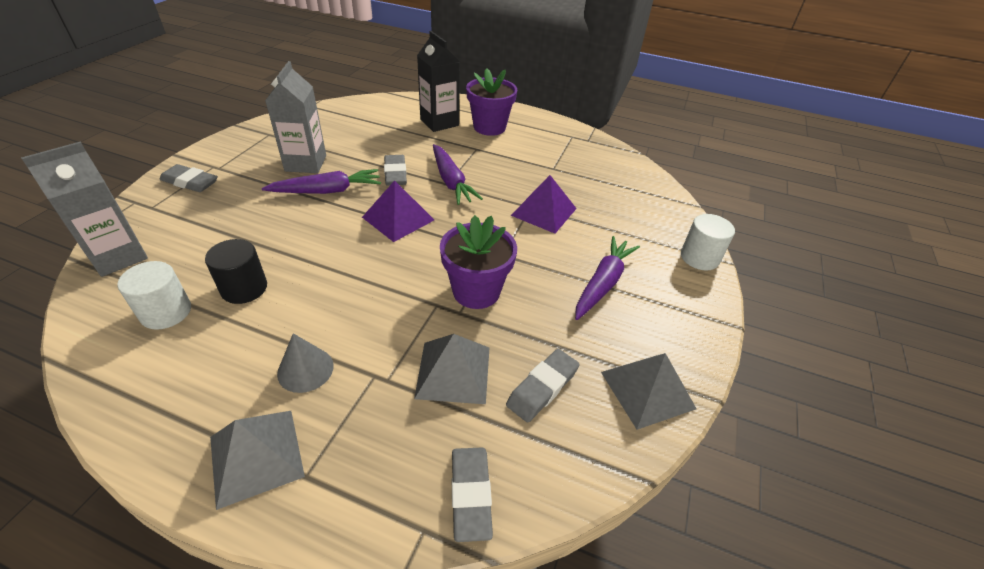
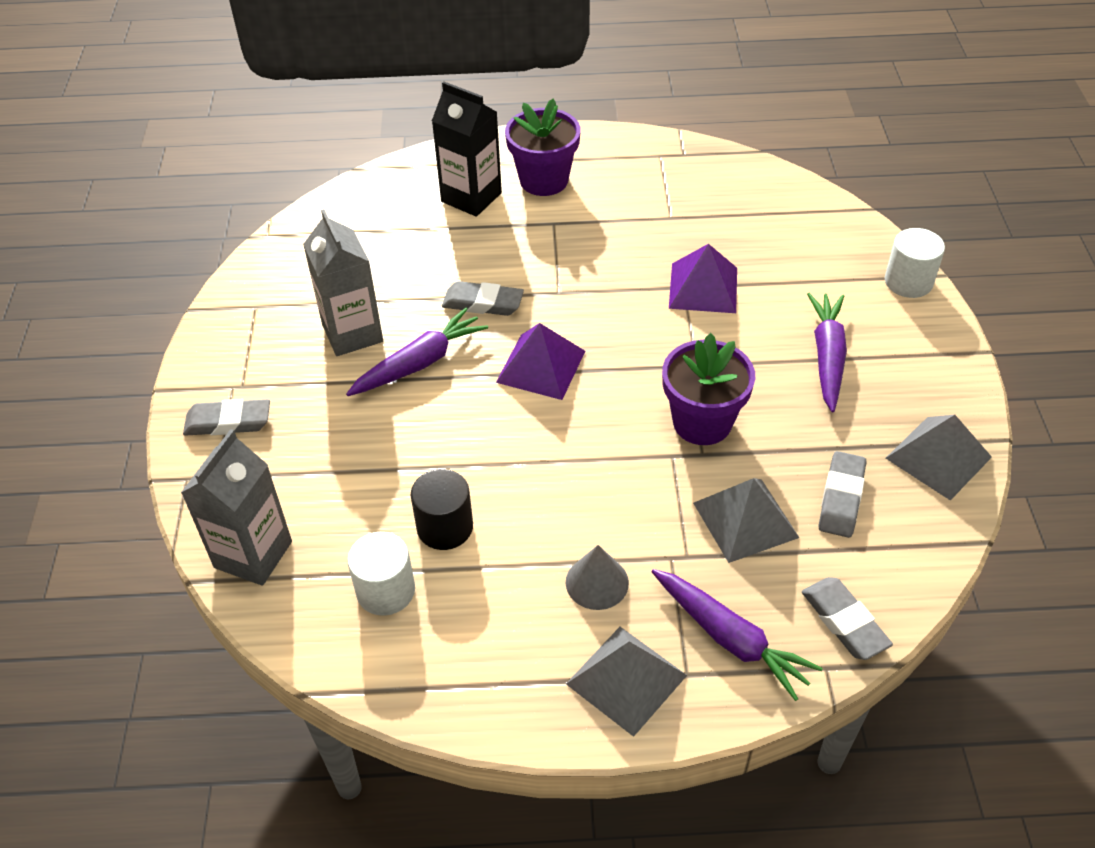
camera: 20 degrees left, 5 degrees up
grey eraser [384,155,407,186] -> grey eraser turned 45 degrees counterclockwise [442,281,524,316]
purple carrot [433,144,483,205] -> purple carrot moved to [652,569,823,701]

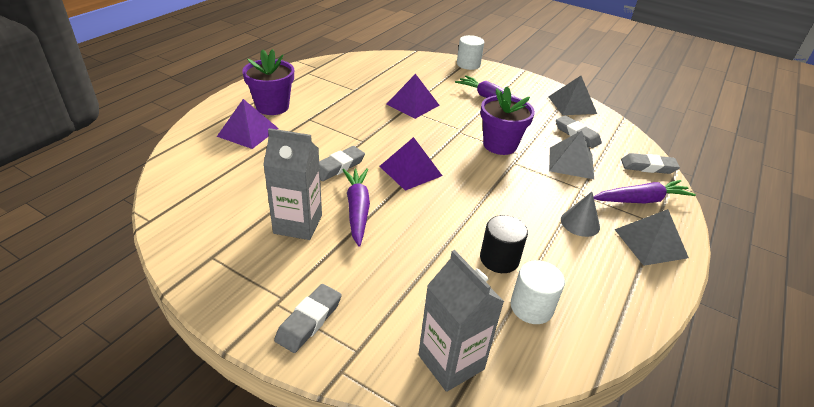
camera: 60 degrees left, 10 degrees down
black carton [432,82,502,217] -> purple pyramid [217,99,279,149]

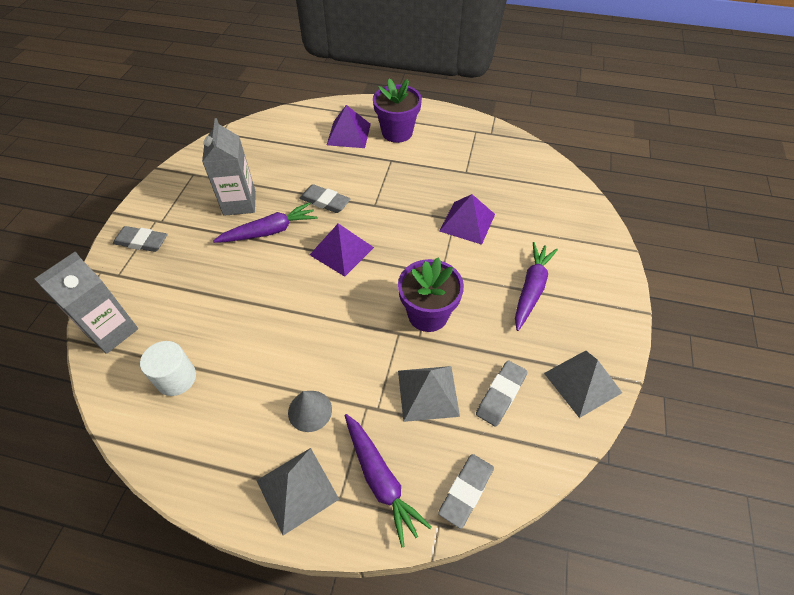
camera: 75 degrees right, 15 degrees up
white cylinder [457,35,484,70] -> none
black cylinder [480,215,528,273] -> none
grey eraser [621,153,680,174] -> grey eraser turned 45 degrees clockwise [438,454,494,529]

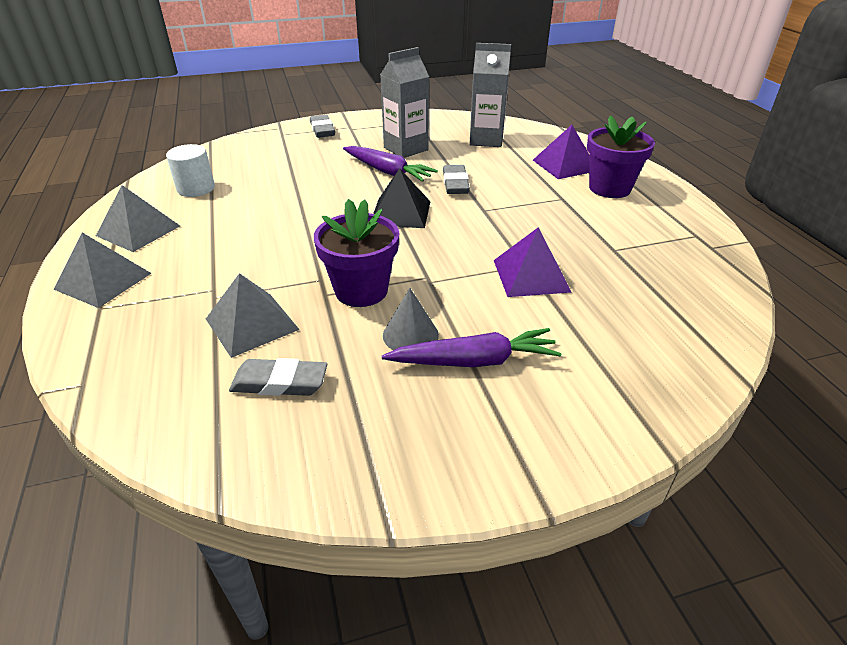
camera: 60 degrees right, 15 degrees down
grey carton [34,252,138,354] -> grey carton moved to [469,43,511,147]
grey cone [288,391,332,432] -> grey cone moved to [383,288,439,350]
purple pyramid [310,223,374,277] -> black pyramid [373,168,431,228]
purple carrot [345,414,432,548] -> none
grey eraser [438,454,494,529] -> none
grey pyramid [544,351,622,418] -> grey pyramid moved to [96,185,180,252]

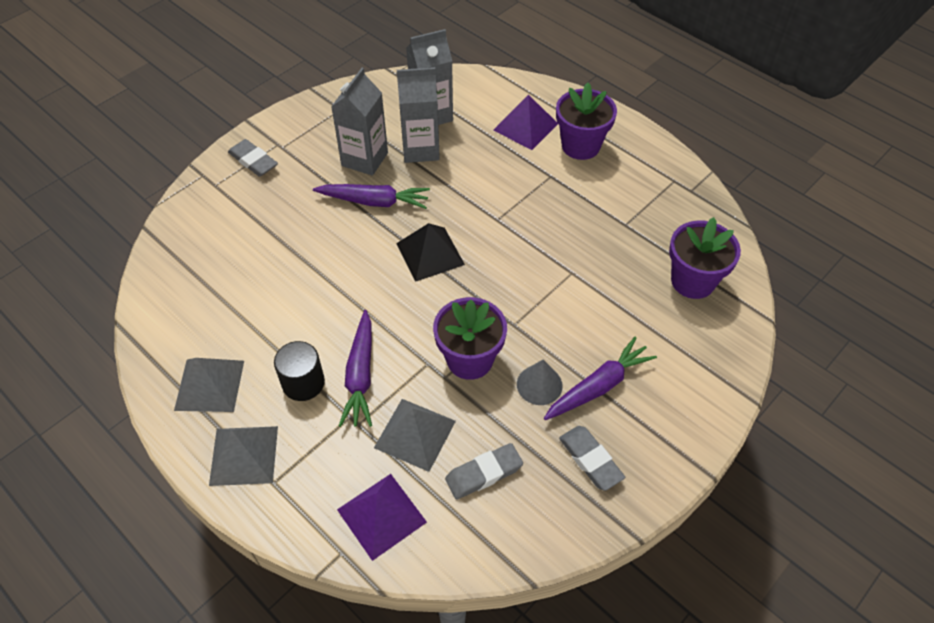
camera: 30 degrees left, 15 degrees up
white cylinder [166,144,215,197] -> none
grey eraser [443,165,470,194] -> grey eraser moved to [559,426,625,491]
purple pyramid [494,227,572,297] -> purple pyramid moved to [337,474,427,561]
none -> black cylinder [274,341,325,401]
none -> purple carrot [339,310,372,427]
none -> grey carton [397,67,440,163]
none -> purple flower pot [669,217,741,299]

